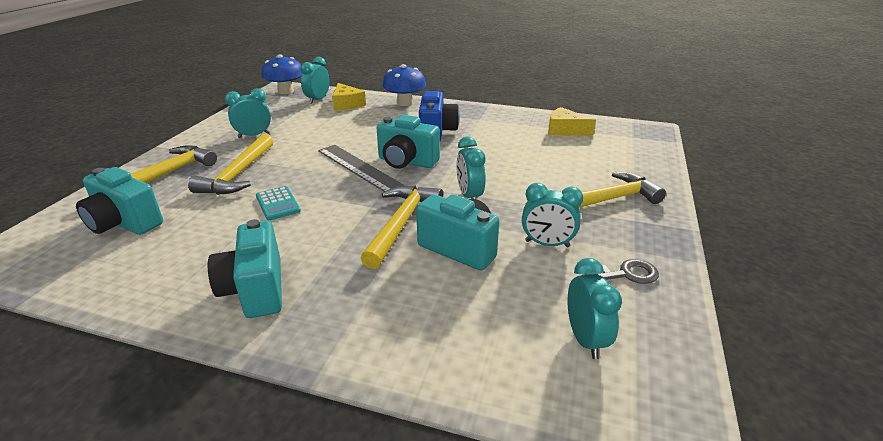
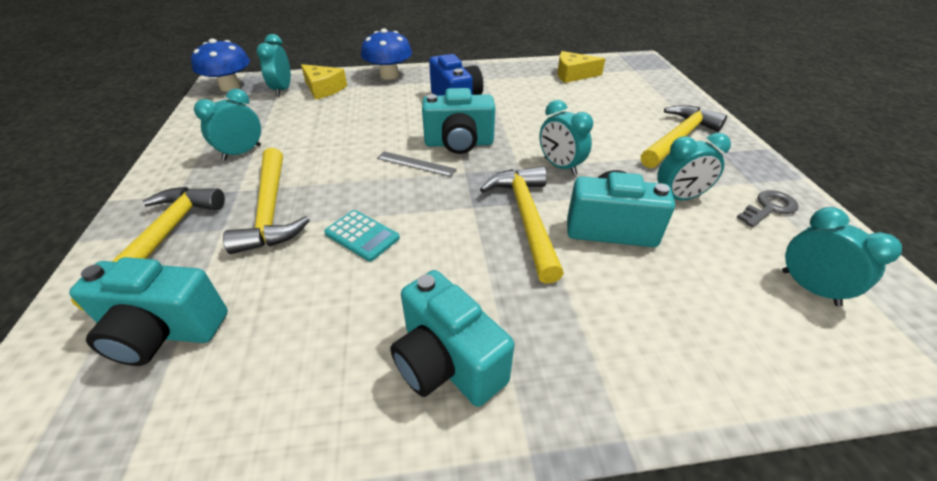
camera: 25 degrees left, 10 degrees up
grey ruler [318,145,404,192] -> grey ruler [377,151,457,177], size x0.55

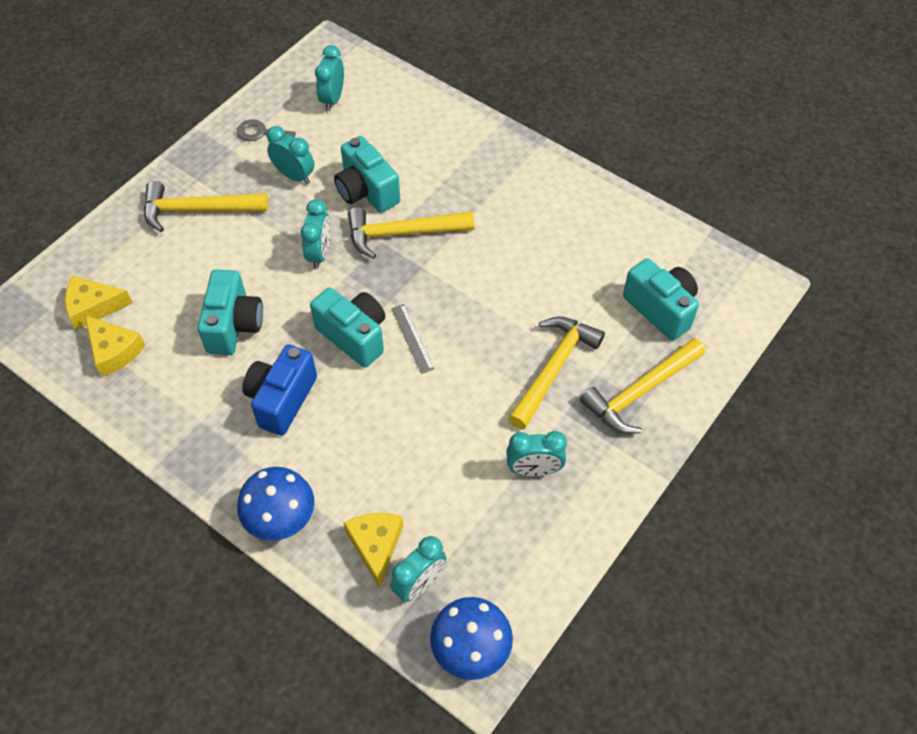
camera: 135 degrees left, 15 degrees up
turquoise calculator [324,210,400,261] -> none
turquoise camera [390,270,514,407] -> turquoise camera moved to [197,269,263,355]
yellow hammer [480,166,564,284] -> yellow hammer turned 45 degrees clockwise [348,207,475,259]
none -> yellow cheese [65,276,133,330]

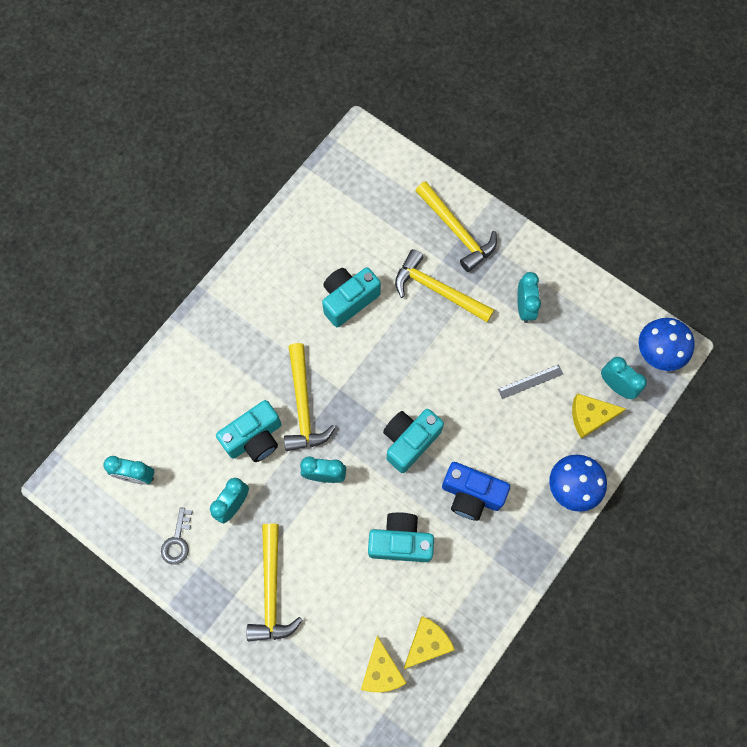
camera: 90 degrees left, 15 degrees up
grey ruler [391,304,434,374] -> grey ruler moved to [498,364,563,399]
turquoise camera [623,258,699,341] -> turquoise camera moved to [322,267,381,327]

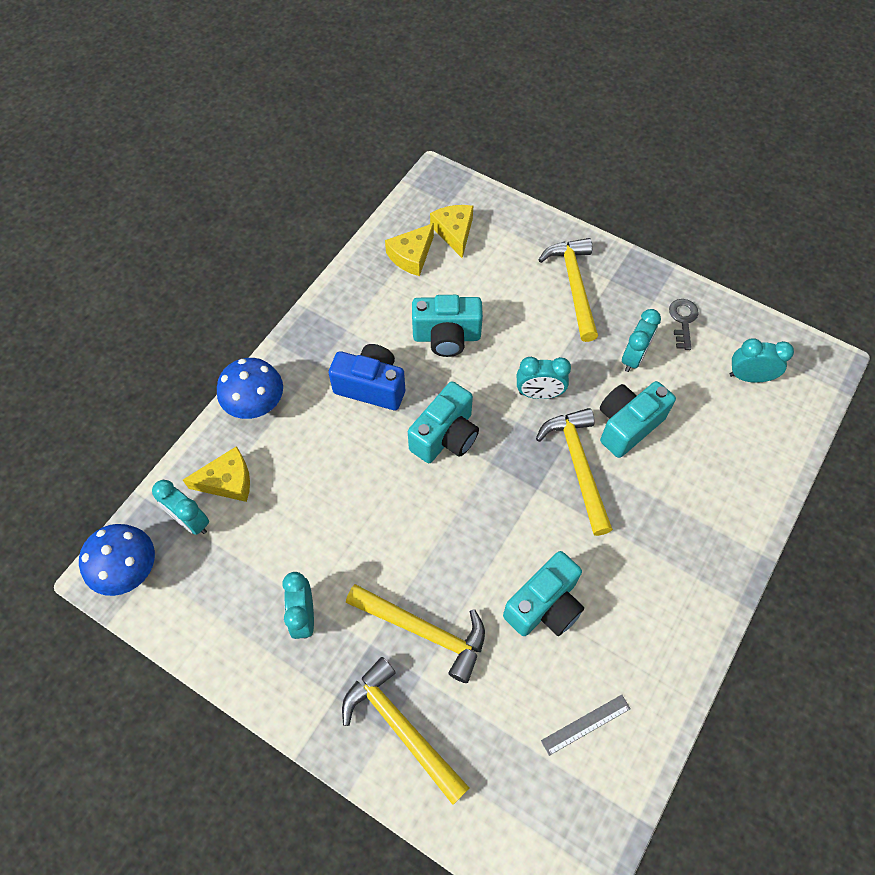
camera: 175 degrees right, 10 degrees down
grey ruler [498,364,563,399] -> grey ruler moved to [541,695,631,756]

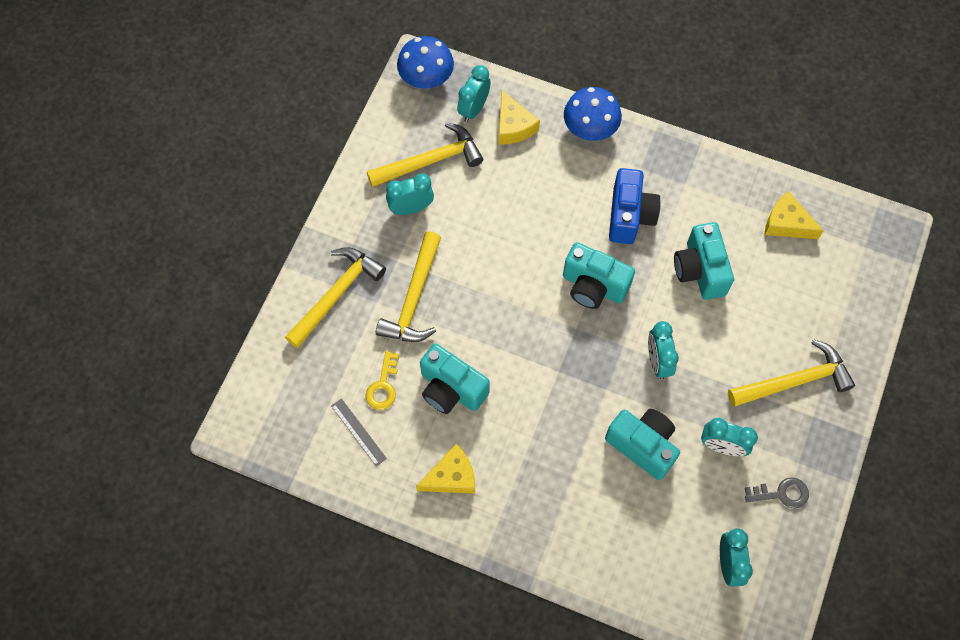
camera: 80 degrees right, 5 degrees up
yellow cheese [430,205,473,258] -> yellow cheese moved to [416,444,475,494]
yellow hammer [536,408,613,536] -> yellow hammer moved to [367,122,483,187]
none -> yellow key [365,351,399,410]

